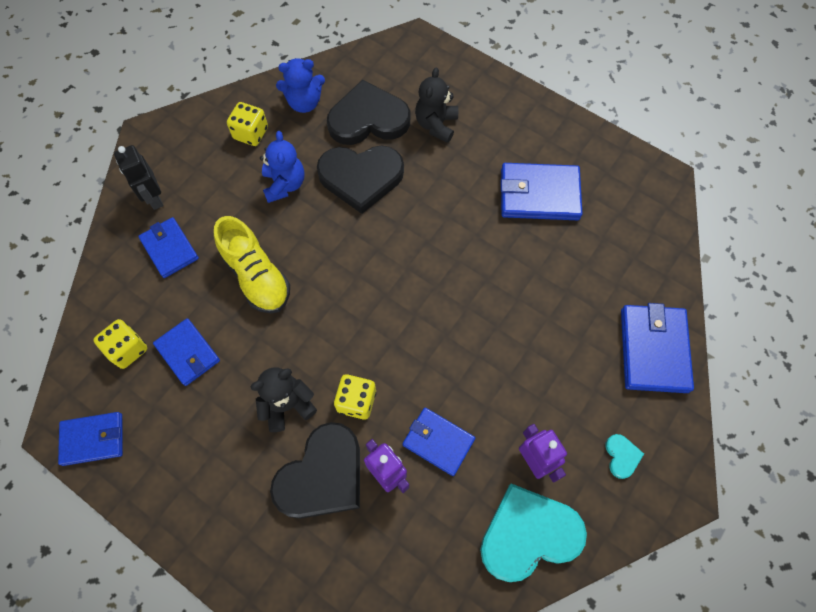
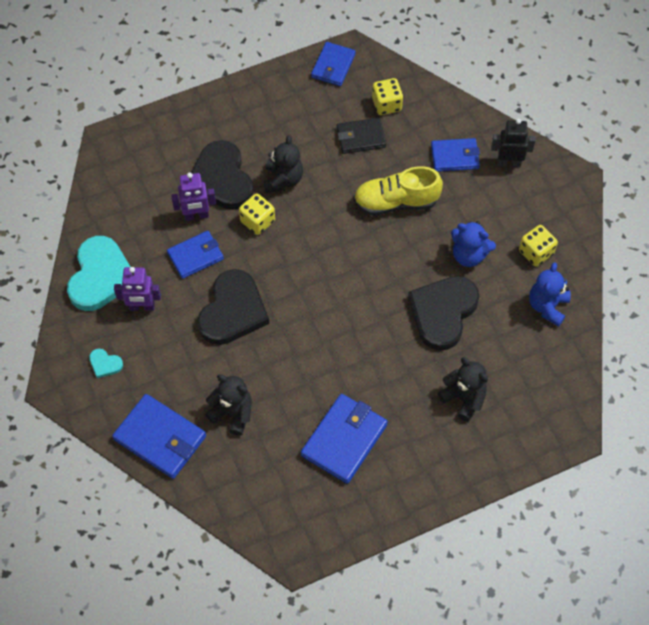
camera: 120 degrees right, 5 degrees down
blue wallet [153,318,220,386] -> black wallet [337,118,386,154]
black heart [327,80,410,145] -> black heart moved to [197,269,269,345]
none -> black teddy bear [205,374,252,436]

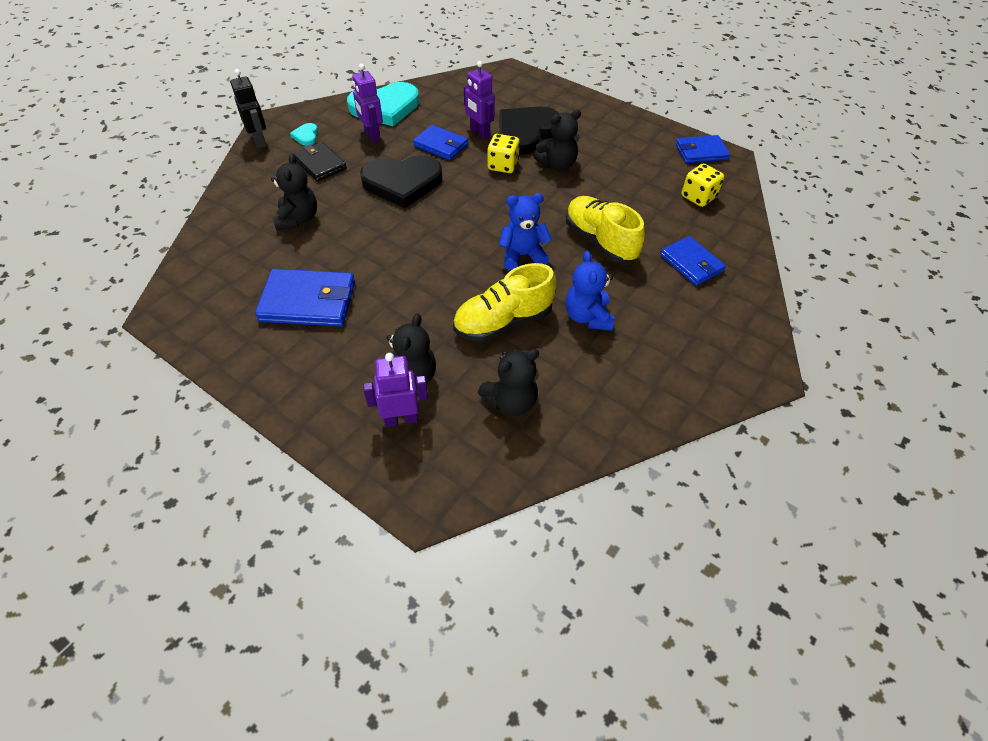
camera: 60 degrees right, 10 degrees down
blue wallet [112,394,206,479] -> none
black wallet [337,118,386,154] -> black wallet moved to [294,142,347,181]
black heart [408,276,479,350] -> yellow shoe [453,263,557,342]
black robot [491,119,536,167] -> black robot moved to [230,69,266,148]
yellow dice [519,225,558,266] -> none
blue teddy bear [529,262,571,327] -> blue teddy bear moved to [499,193,552,270]
none -> purple robot [363,353,428,427]
none -> black teddy bear [478,349,539,416]

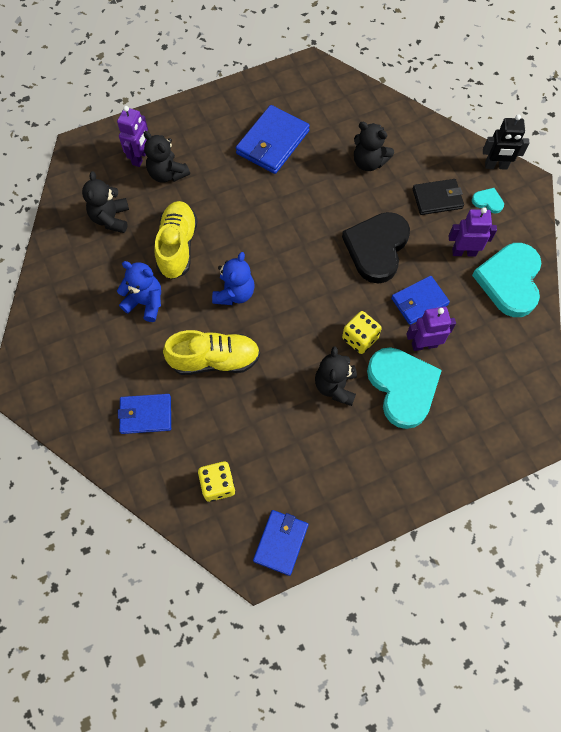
camera: 120 degrees right, 15 degrees up
black heart [499,107,560,155] -> turquoise heart [367,347,442,429]

